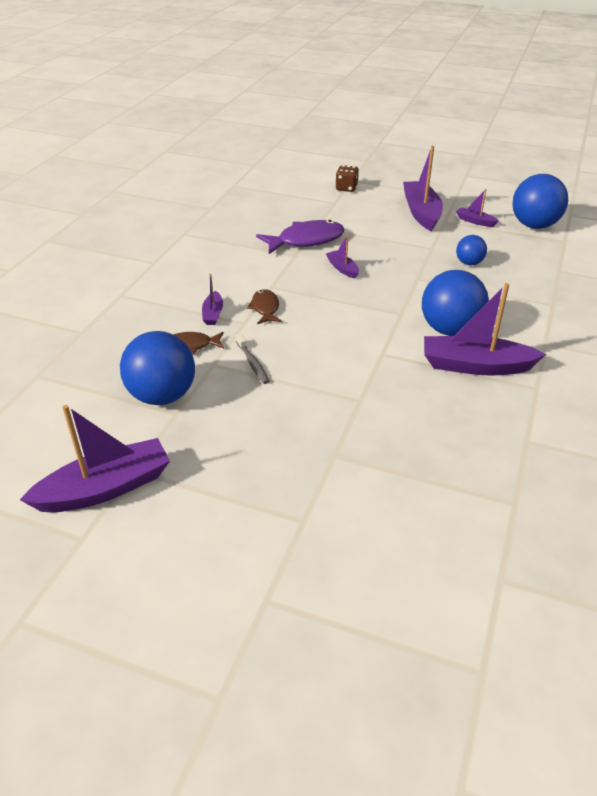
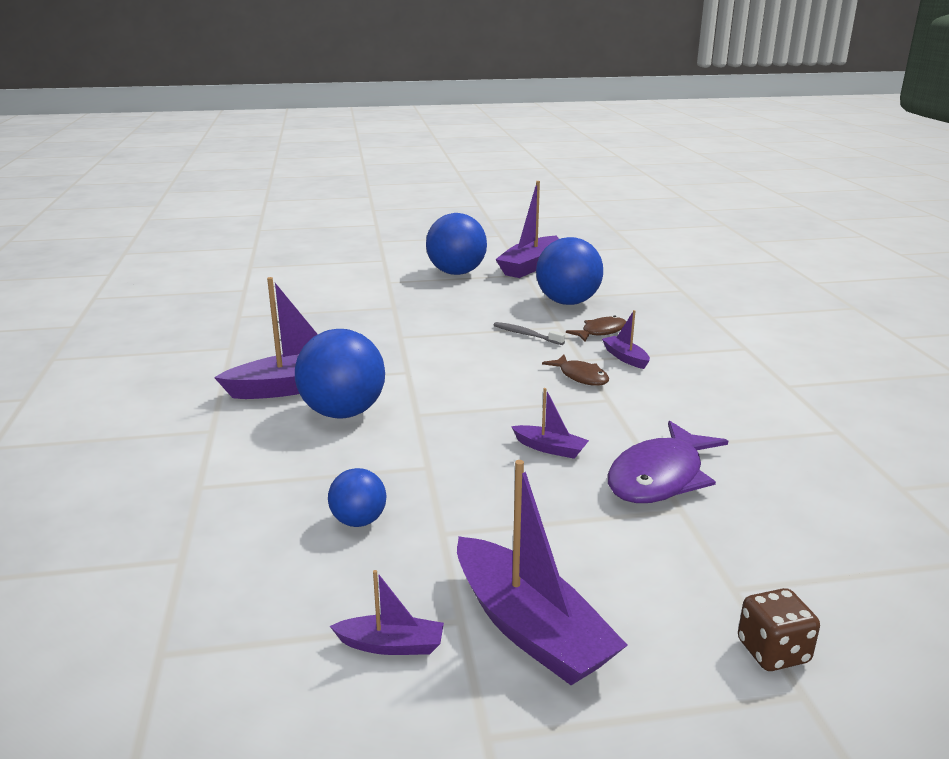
camera: 150 degrees right, 15 degrees down
blue ball [512,174,568,229] -> blue ball moved to [426,213,487,275]

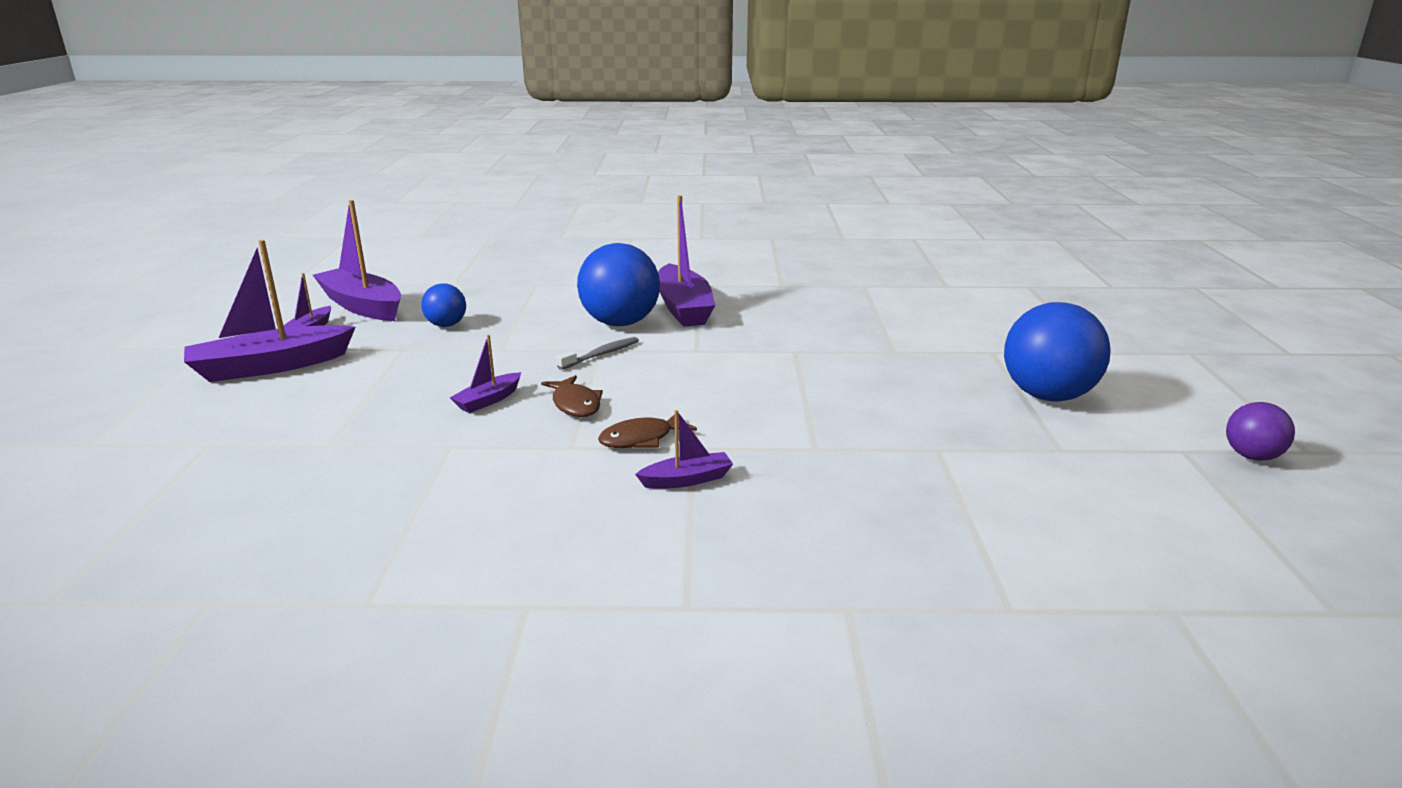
camera: 100 degrees right, 0 degrees up
grey toothbrush [494,322,565,345] -> grey toothbrush moved to [557,337,639,370]
purple boat [495,181,559,278] -> purple boat moved to [313,200,401,321]
blue ball [536,237,603,305] -> none
brown fish [566,316,626,341] -> brown fish moved to [541,375,603,417]
purple fish [607,421,728,503] -> none
brown dice [738,588,820,671] -> none
none -> purple ball [1226,402,1295,461]

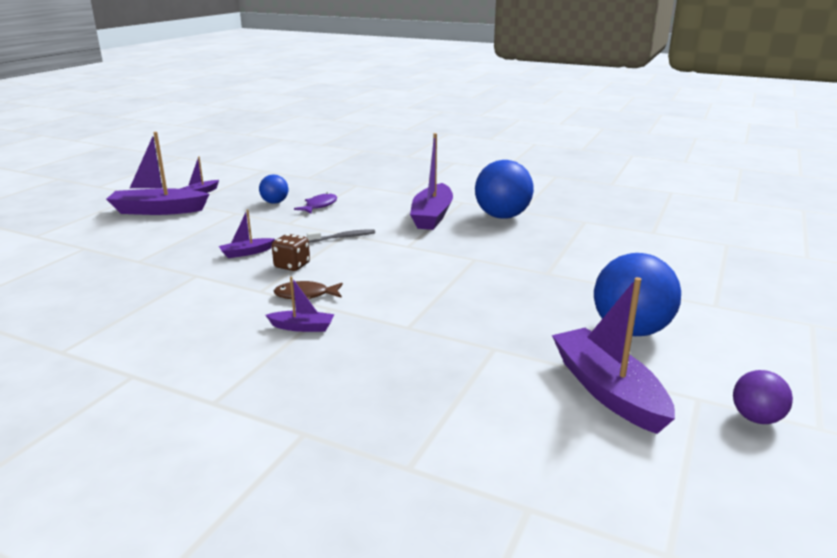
camera: 25 degrees right, 0 degrees up
purple boat [313,200,401,321] -> purple boat moved to [552,277,675,434]
brown fish [541,375,603,417] -> brown dice [272,234,310,271]
blue ball [577,243,660,326] -> blue ball moved to [475,160,534,219]
none -> purple fish [294,193,337,213]

